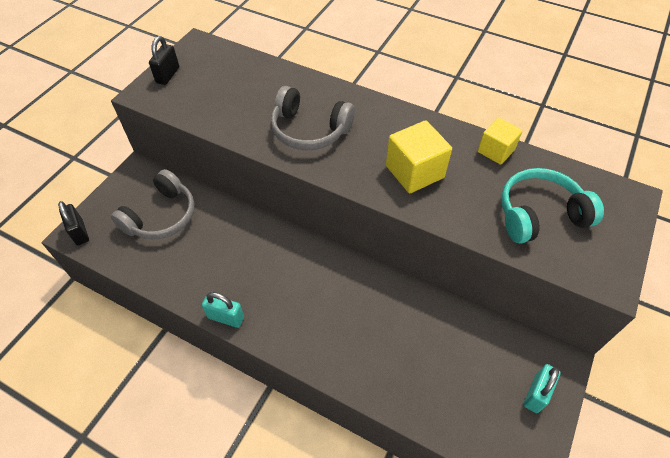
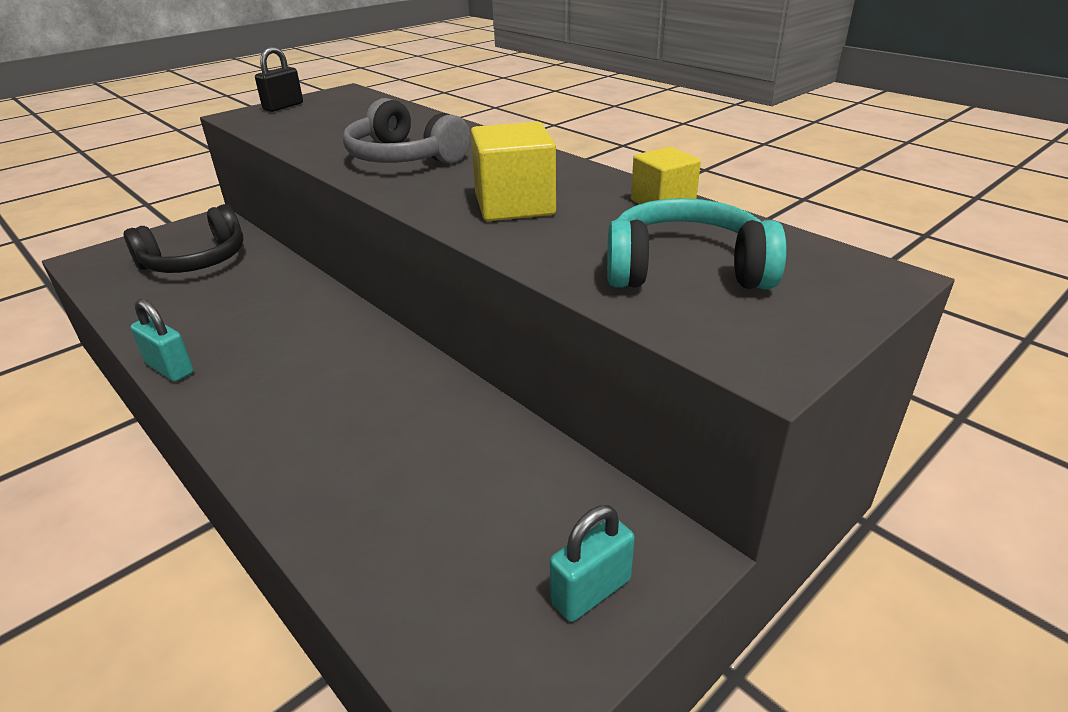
camera: 20 degrees right, 20 degrees down
black padlock [58,201,89,245] -> none
grey headphones [111,169,195,239] -> black headphones [124,204,243,273]

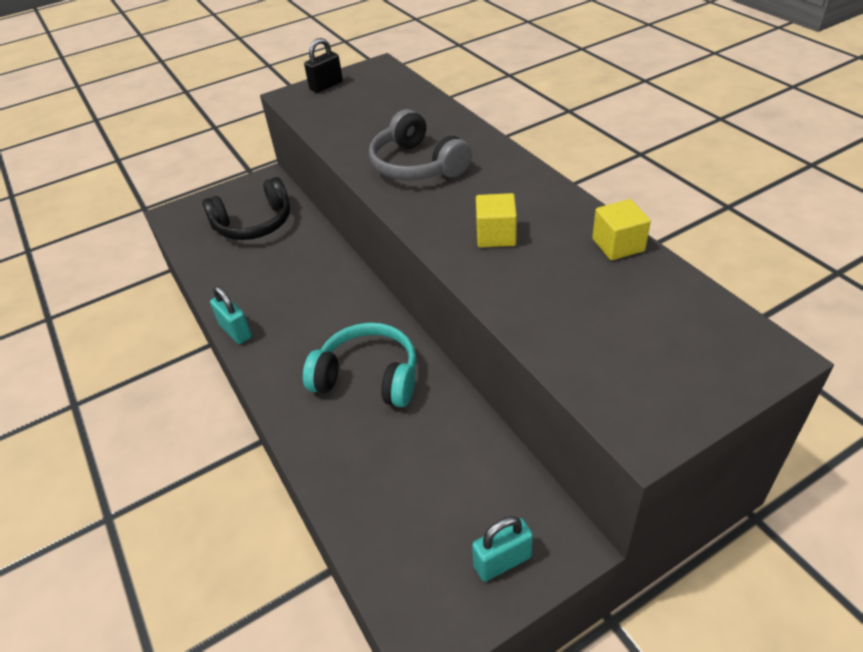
camera: 15 degrees right, 10 degrees up
yellow cube [471,122,556,221] -> yellow cube [476,193,517,247], size x0.66
turquoise headphones [607,198,787,289] -> turquoise headphones moved to [303,323,417,407]

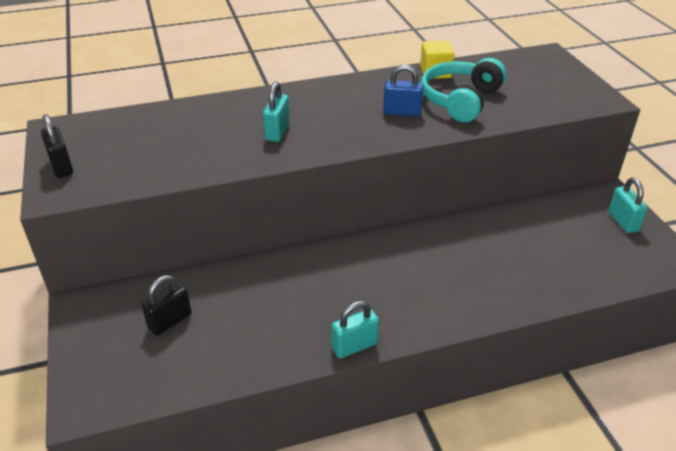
camera: 80 degrees left, 5 degrees down
black headphones [203,177,290,240] -> black padlock [142,275,191,336]
turquoise headphones [303,323,417,407] -> turquoise headphones moved to [421,58,506,122]
grey headphones [369,109,472,180] -> turquoise padlock [263,82,290,142]
yellow cube [476,193,517,247] -> blue padlock [383,64,424,116]

